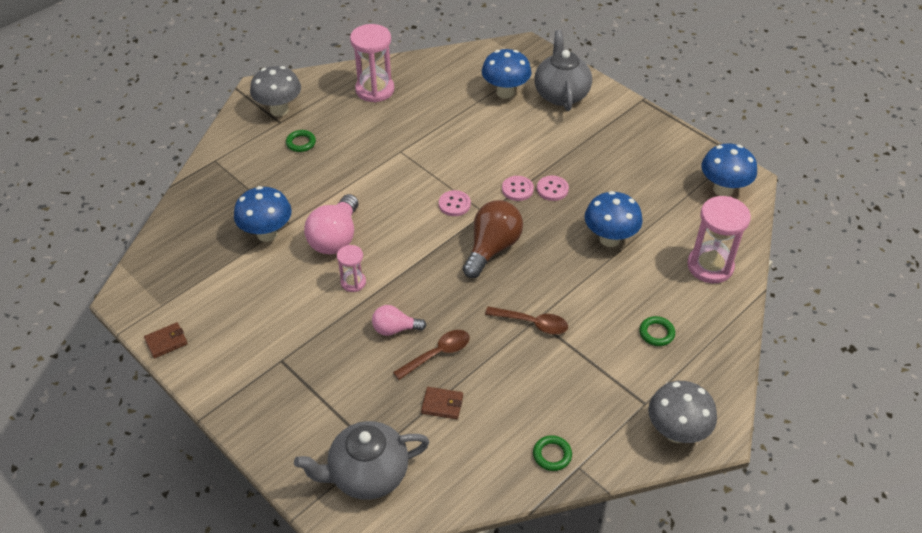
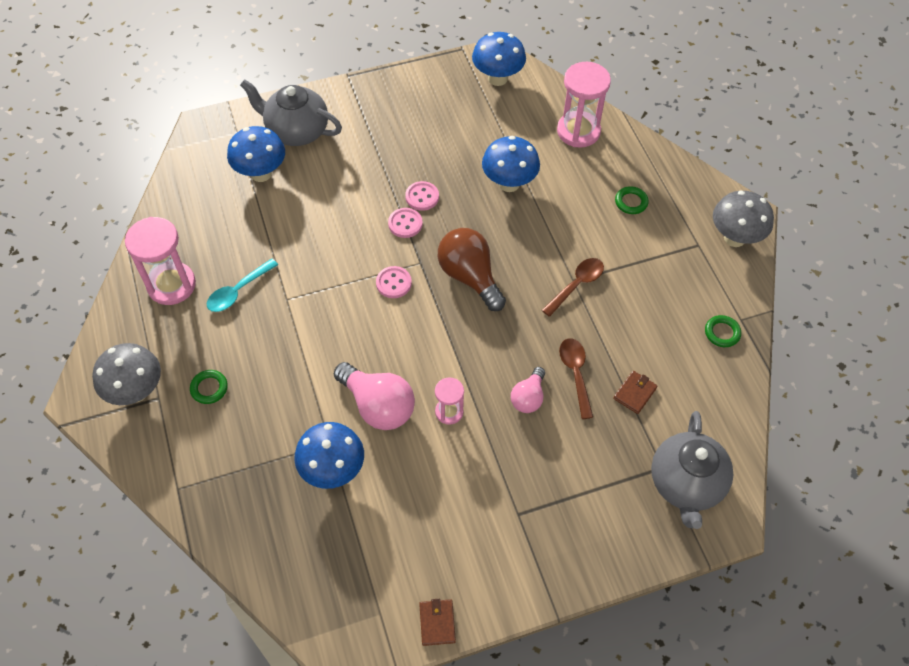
camera: 65 degrees left, 10 degrees up
none -> turquoise spoon [207,258,278,312]

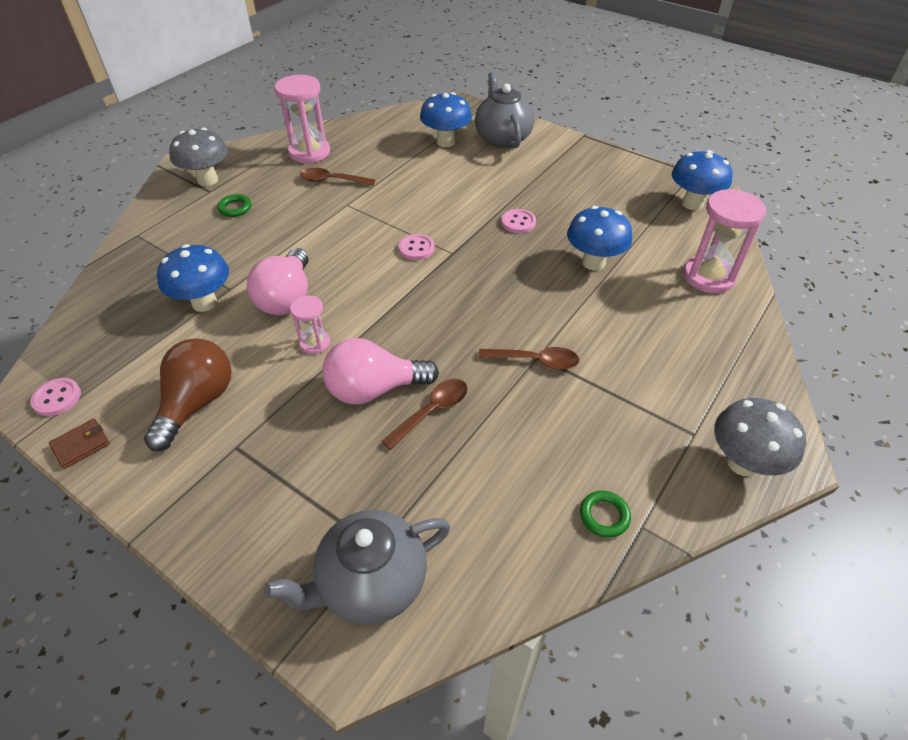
camera: 55 degrees right, 10 degrees down
turquoise spoon [207,258,278,312] -> brown spoon [300,168,375,186]
pink button [388,208,423,238] -> pink button moved to [30,378,81,416]
brown light bulb [438,228,506,311] -> brown light bulb moved to [144,338,232,451]
pink light bulb [511,367,545,413] -> pink light bulb [323,338,439,404], size x1.71
brown wallet [613,371,658,414] -> none
green ring [615,186,649,214] -> none

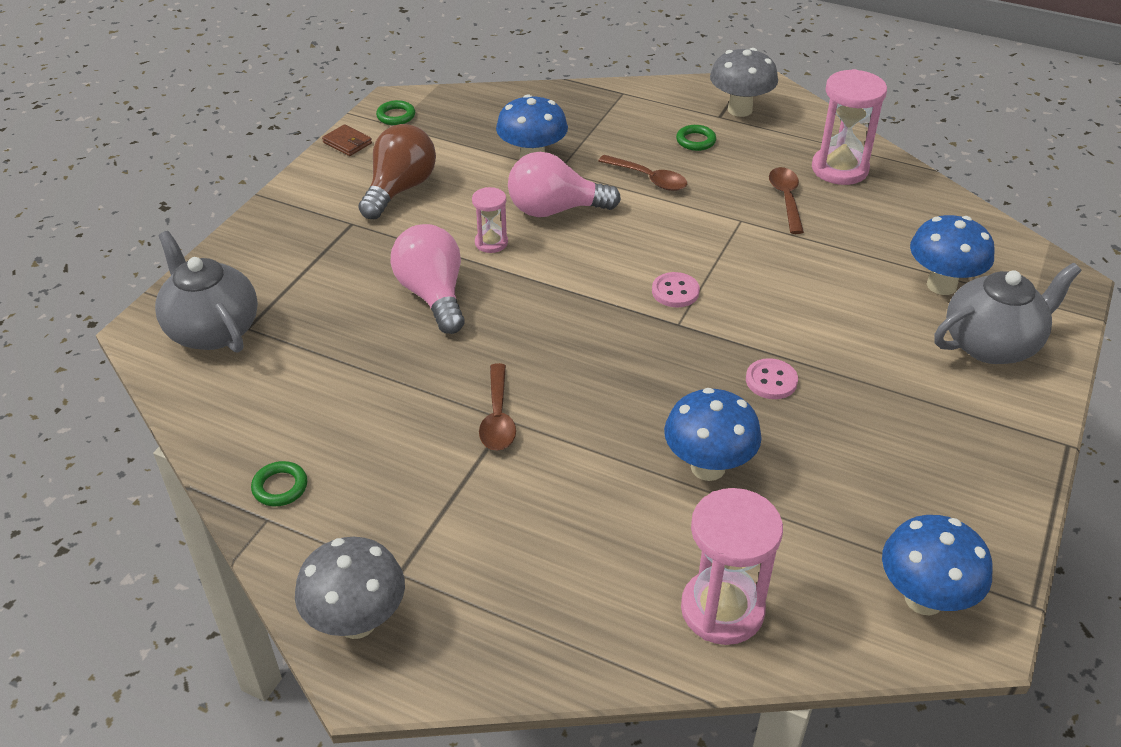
camera: 80 degrees right, 5 degrees down
pink button [30,378,81,416] -> green ring [376,100,415,125]
brown light bulb [144,338,232,451] -> brown light bulb turned 75 degrees counterclockwise [358,124,436,219]
brown spoon [381,379,468,450] -> brown spoon moved to [598,155,687,191]

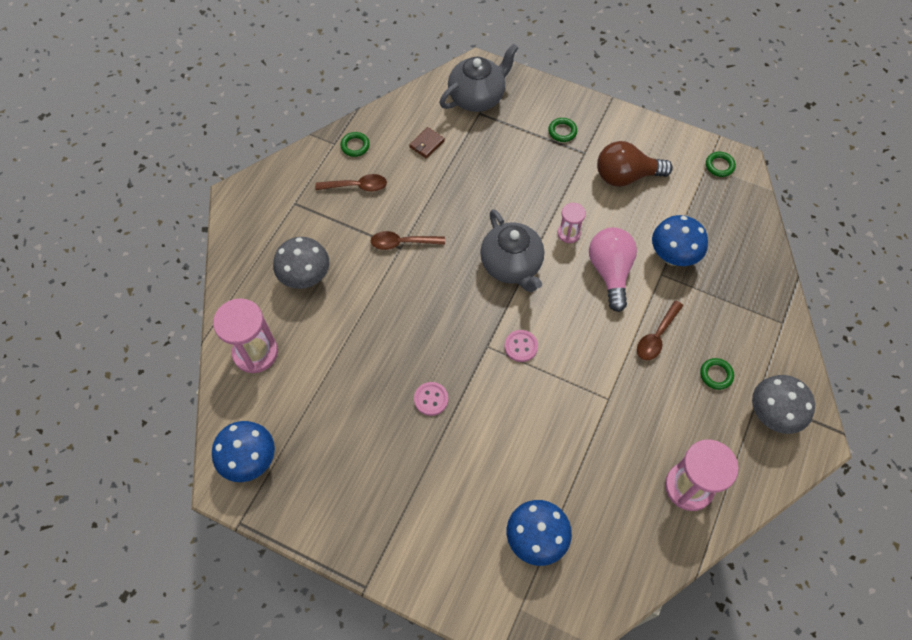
camera: 90 degrees right, 20 degrees up
grey mushroom [295,537,405,639] -> grey mushroom moved to [273,237,329,289]
brown wallet [322,124,372,156] -> brown wallet moved to [409,127,445,159]
brown light bulb [358,124,436,219] -> brown light bulb turned 150 degrees clockwise [597,141,673,187]
pink light bulb [391,224,465,334] -> none
blue mushroom [664,388,762,481] -> none
brown spoon [769,167,804,234] -> brown spoon moved to [315,174,387,192]
grey teapot [934,263,1081,364] -> grey teapot moved to [480,209,544,292]
none -> green ring [548,118,577,142]

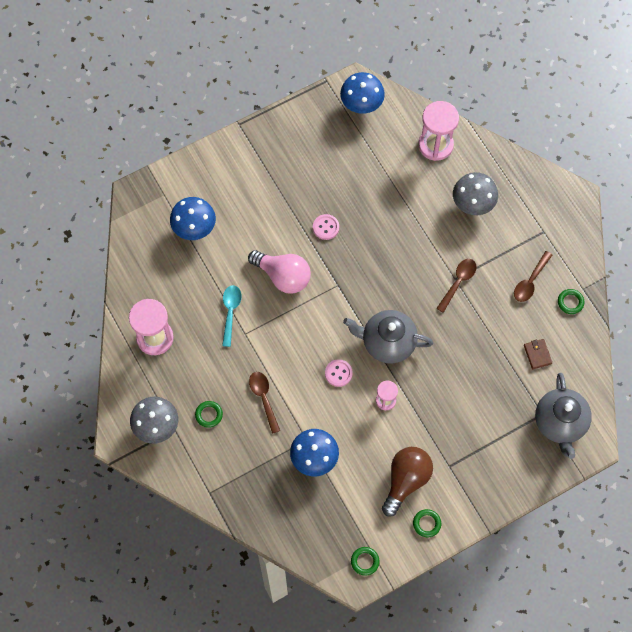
camera: 125 degrees right, 5 degrees up
pink button [505,330,538,362] -> pink button moved to [325,359,353,387]
green ring [548,118,577,142] -> green ring moved to [413,509,441,537]
pink light bulb [589,227,637,312] -> pink light bulb moved to [248,250,311,294]
none -> turquoise spoon [222,285,242,347]

